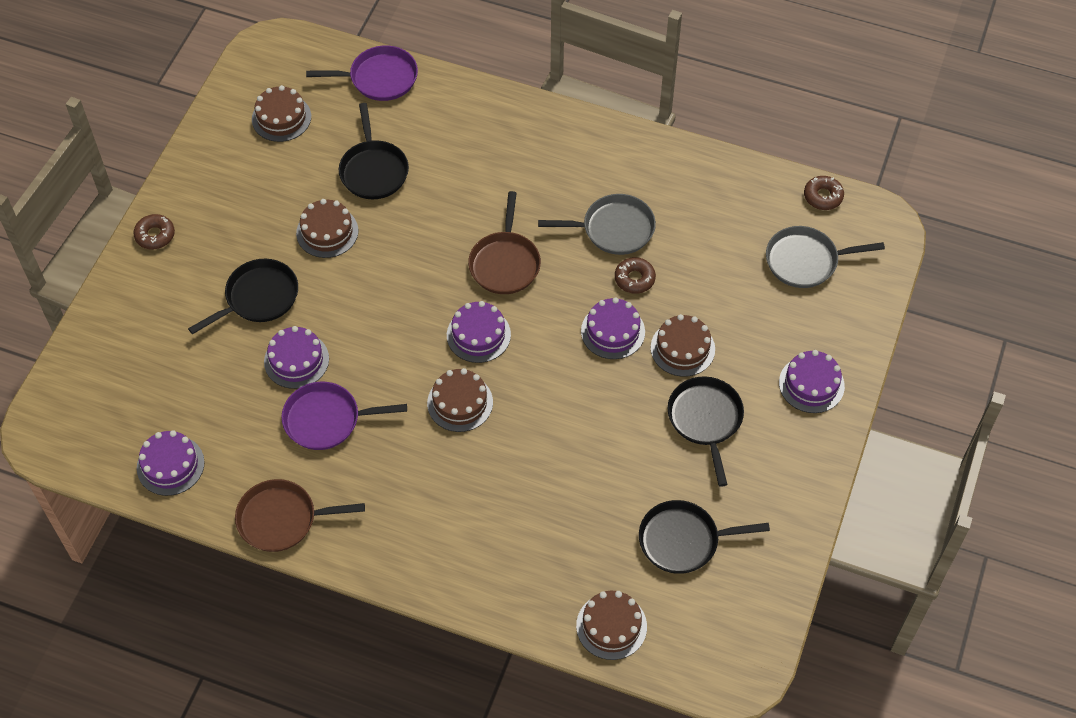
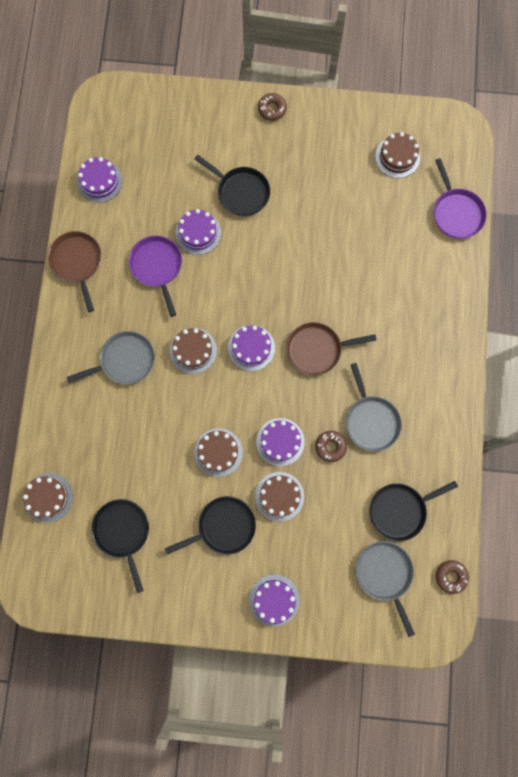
camera: 75 degrees right, 20 degrees up
brown cake [296,199,358,258] -> brown cake moved to [194,428,243,477]
black pan [339,103,409,199] -> black pan moved to [370,481,458,541]
none -> grey pan [66,331,155,384]

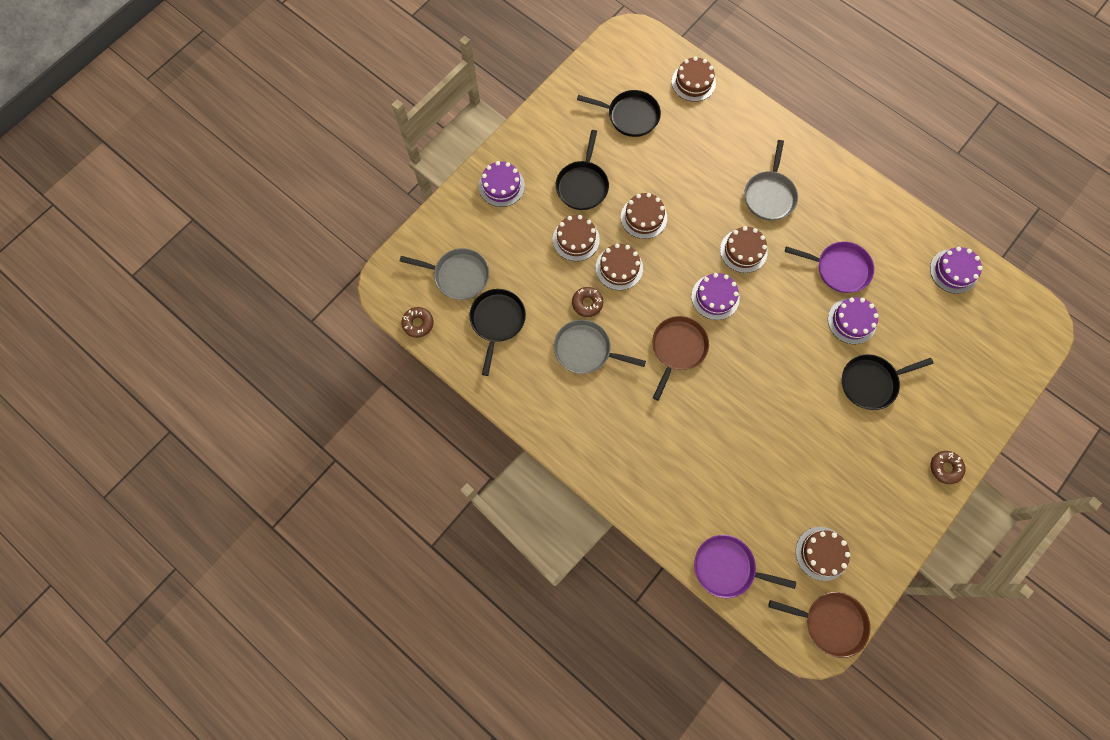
camera: 125 degrees right, 5 degrees down
brown pan [48,231,101,312] -> brown pan moved to [768,592,870,658]
purple cake [256,418,304,466] -> brown cake [596,244,643,290]

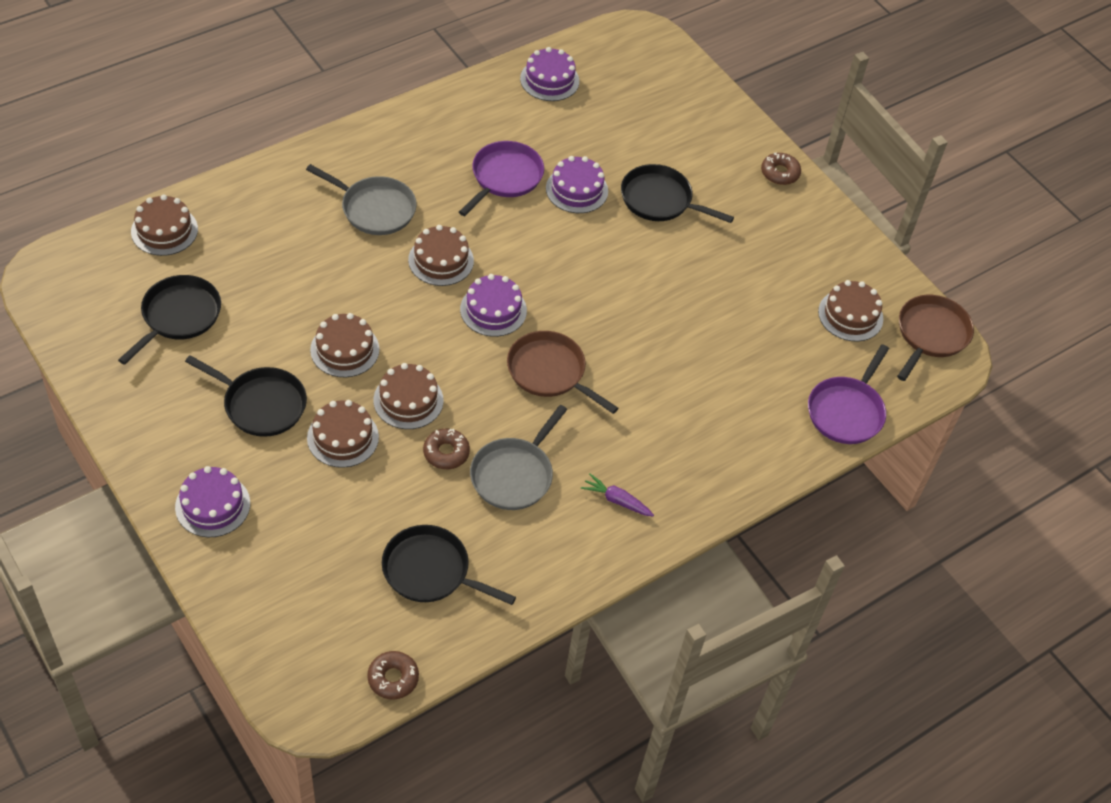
camera: 80 degrees left, 20 degrees down
grey pan [400,248,489,300] -> none
black pan [842,354,933,410] -> black pan turned 120 degrees clockwise [621,164,734,223]
none -> purple carrot [581,474,654,516]

